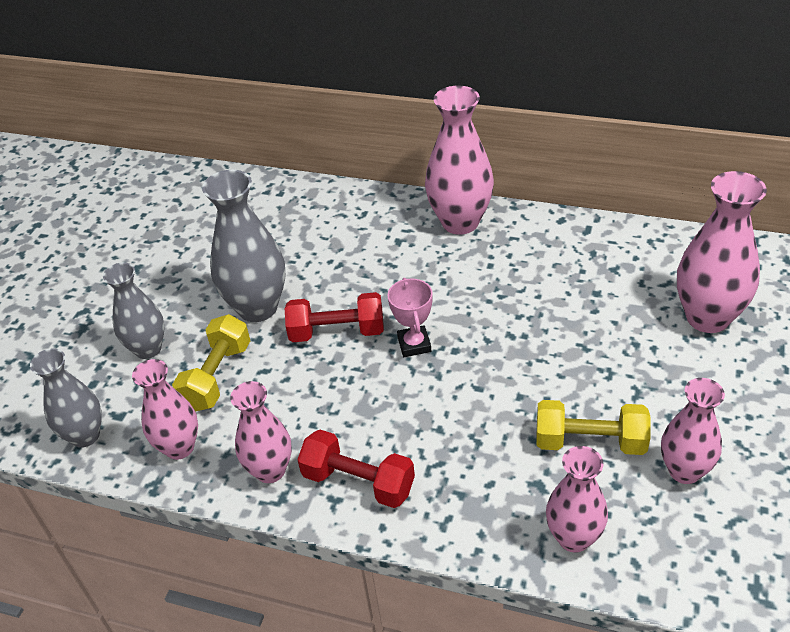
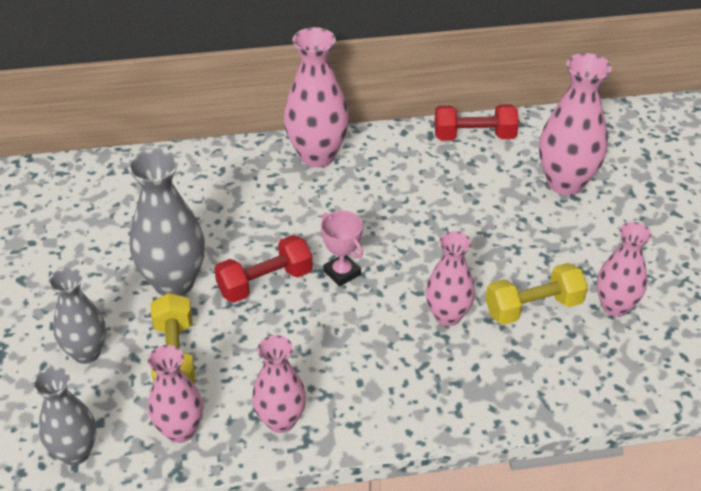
camera: 30 degrees left, 0 degrees up
red dumbbell [297,430,415,508] -> red dumbbell moved to [434,104,519,140]
pink vase [546,446,608,553] -> pink vase moved to [426,231,475,326]

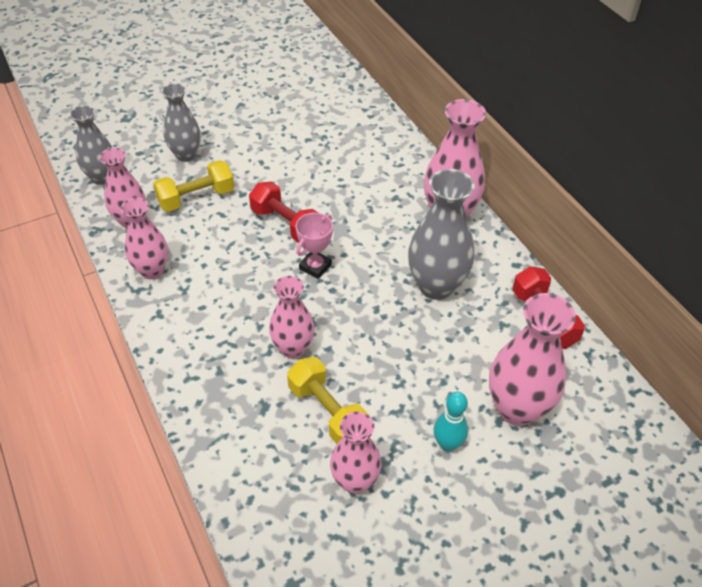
camera: 70 degrees right, 5 degrees up
grey vase [128,149,205,296] -> grey vase moved to [408,169,475,300]
none -> turquoise bowling pin [434,392,468,452]

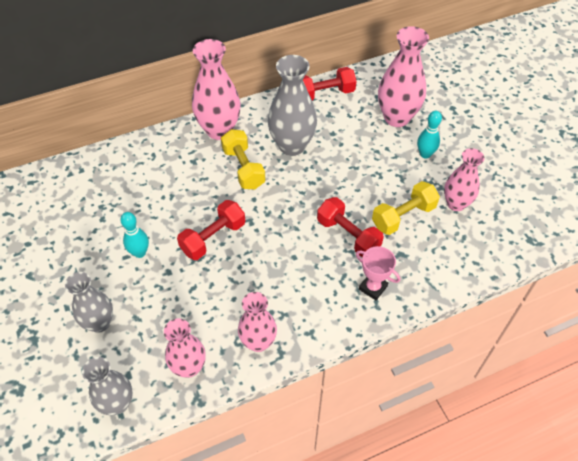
camera: 85 degrees left, 5 degrees up
yellow dumbbell [153,160,234,212] -> yellow dumbbell moved to [221,129,265,189]
pink vase [269,276,315,359] -> red dumbbell [317,197,384,257]
pink trophy [295,213,333,279] -> pink trophy moved to [356,246,400,300]
none -> turquoise bowling pin [120,212,149,258]

